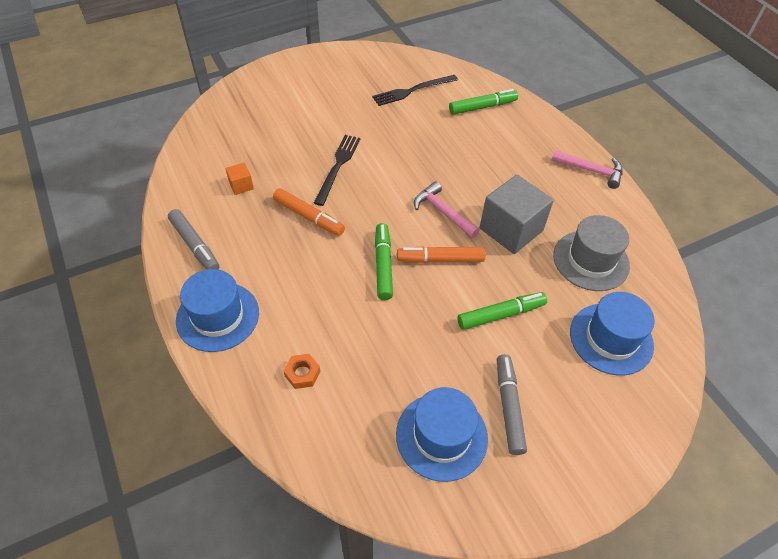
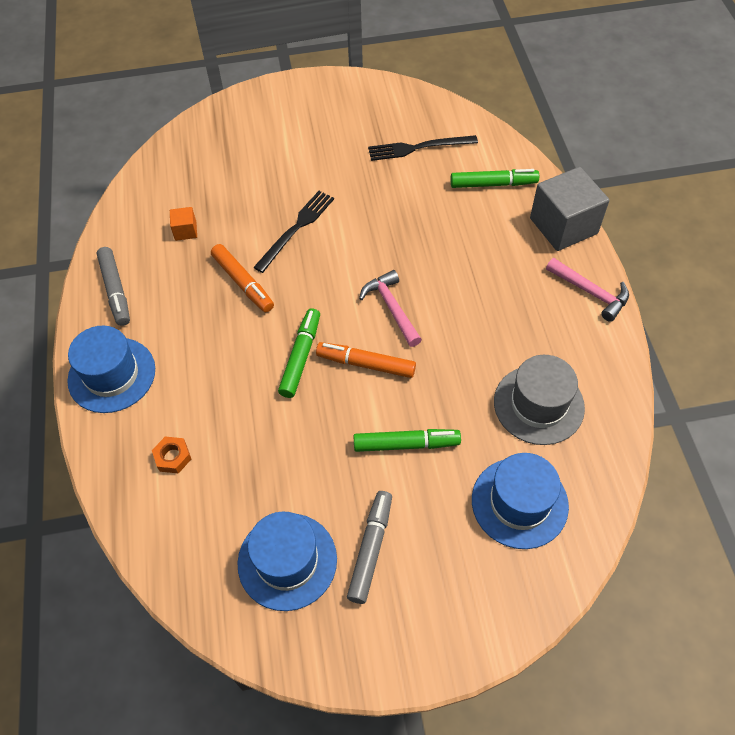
camera: 20 degrees right, 5 degrees up
grey cube [480,175,554,254] -> grey cube moved to [530,167,610,251]

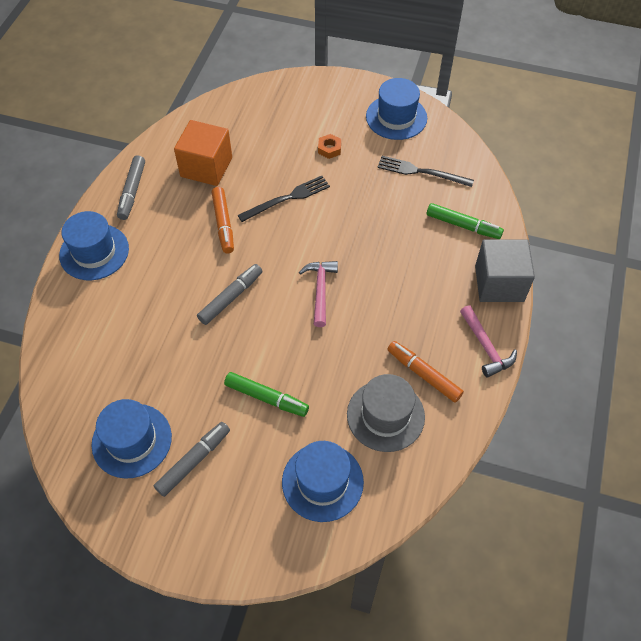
camera: 25 degrees right, 0 degrees up
orange nut [152,437,191,474] -> orange nut moved to [318,134,341,159]
orange cube [170,207,197,241] -> orange cube [174,120,232,186], size x2.23
green marker [278,308,320,398] -> grey marker [197,264,262,325]
orange marker [316,342,416,378] -> orange marker moved to [387,341,464,403]
none -> blue hat [366,78,427,140]

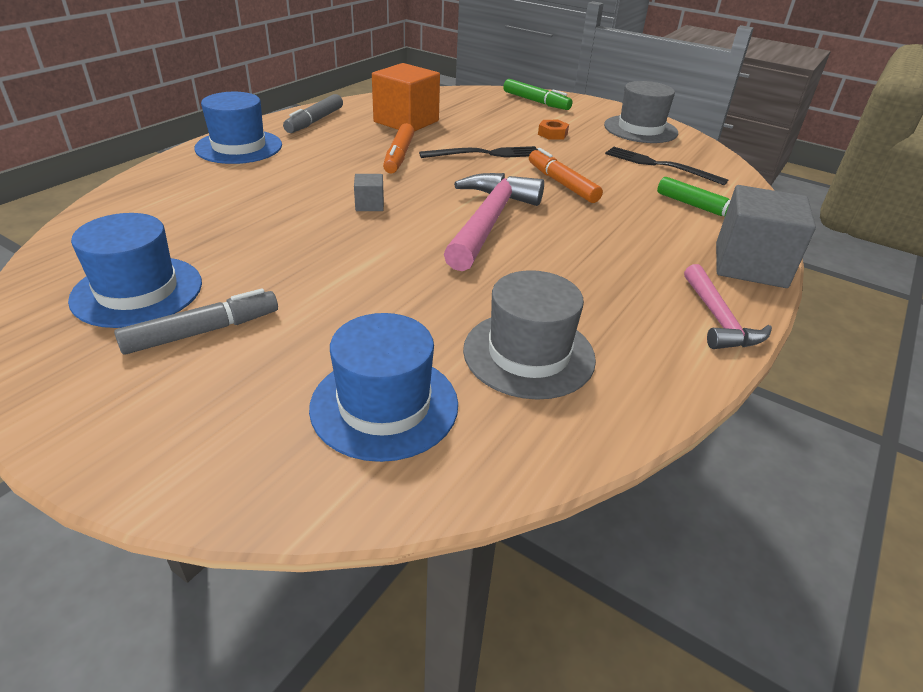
camera: 15 degrees right, 20 degrees down
grey marker [197,264,262,325] -> grey cube [354,174,384,211]
green marker [224,372,309,417] -> green marker moved to [503,79,573,110]
pink hammer [299,261,338,327] -> pink hammer [444,173,544,271], size x1.66
blue hat [366,78,427,140] -> grey hat [604,81,678,143]
orange marker [387,341,464,403] -> orange marker moved to [529,148,603,203]

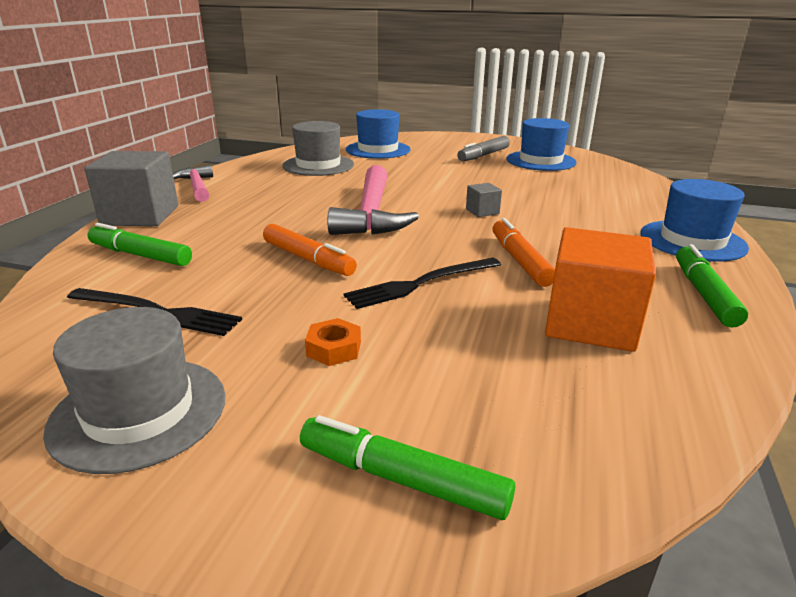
camera: 165 degrees right, 10 degrees down
grey marker [283,94,343,133] -> green marker [676,244,748,328]

